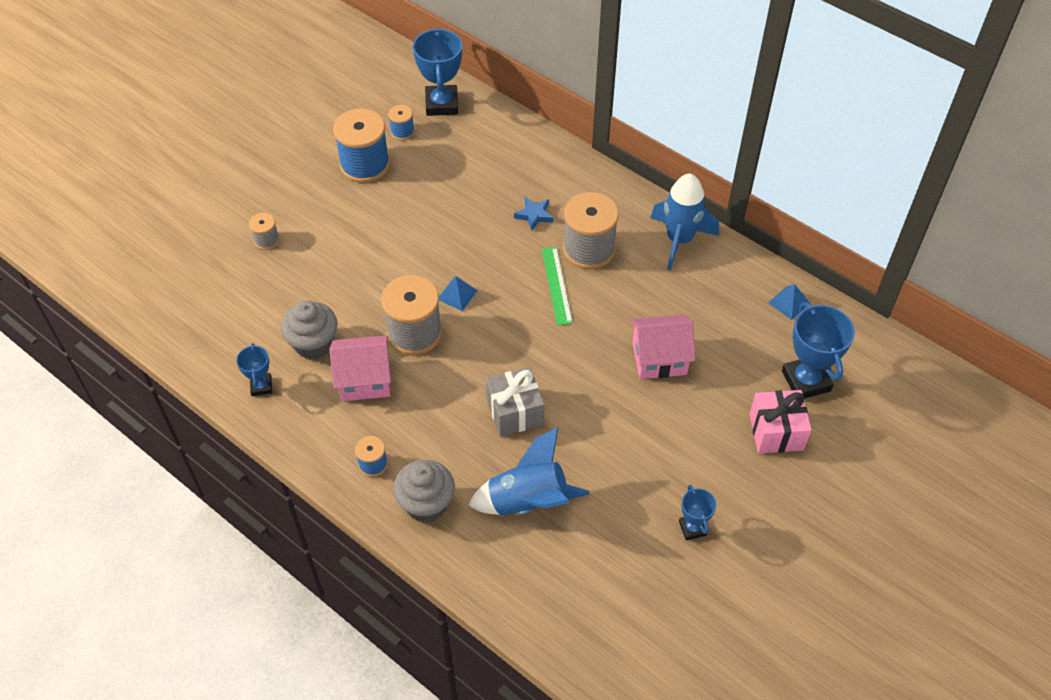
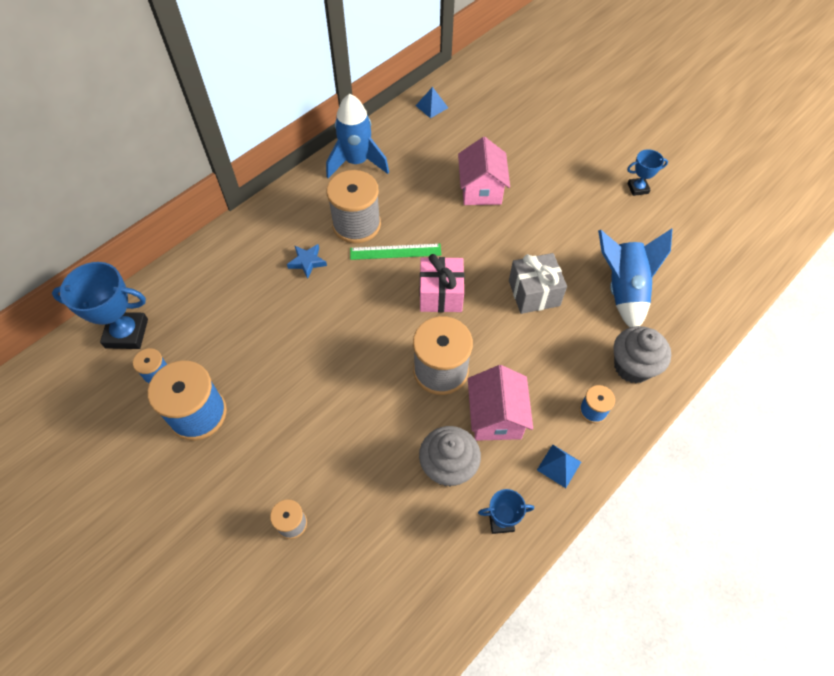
camera: 85 degrees left, 5 degrees up
blue pyramid [439,276,478,311] -> blue pyramid moved to [537,444,581,488]
pink gift [749,390,811,453] -> pink gift moved to [420,254,465,312]
blue trophy [782,302,855,399] -> none

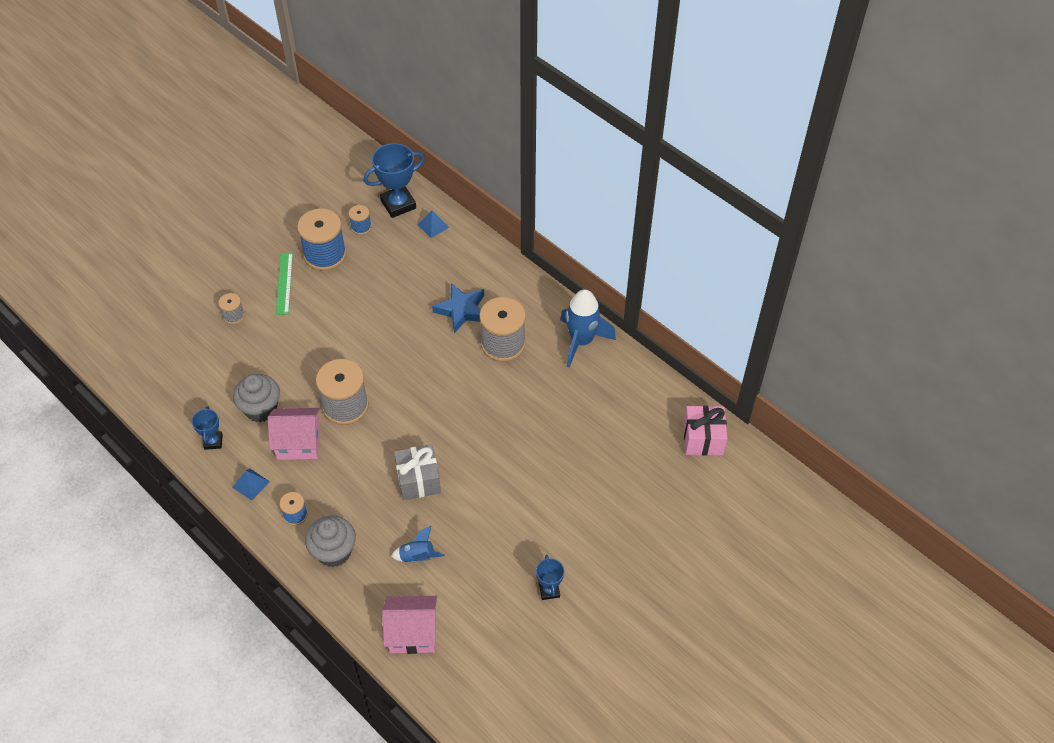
camera: 90 degrees right, 5 degrees down
blue trophy [52,262,148,349] -> blue trophy turned 60 degrees clockwise [364,143,425,218]
blue star [287,244,327,279] -> blue star [432,283,484,333], size x1.64
green ruler [350,244,441,260] -> green ruler moved to [276,253,293,315]
blue pyramid [415,87,448,118] -> blue pyramid moved to [418,210,449,238]
pink gift [420,254,465,312] -> pink gift moved to [683,405,727,456]
pink house [458,137,510,205] -> pink house moved to [383,596,437,654]
blue rocket [598,228,672,327] -> blue rocket [391,526,445,563], size x0.54

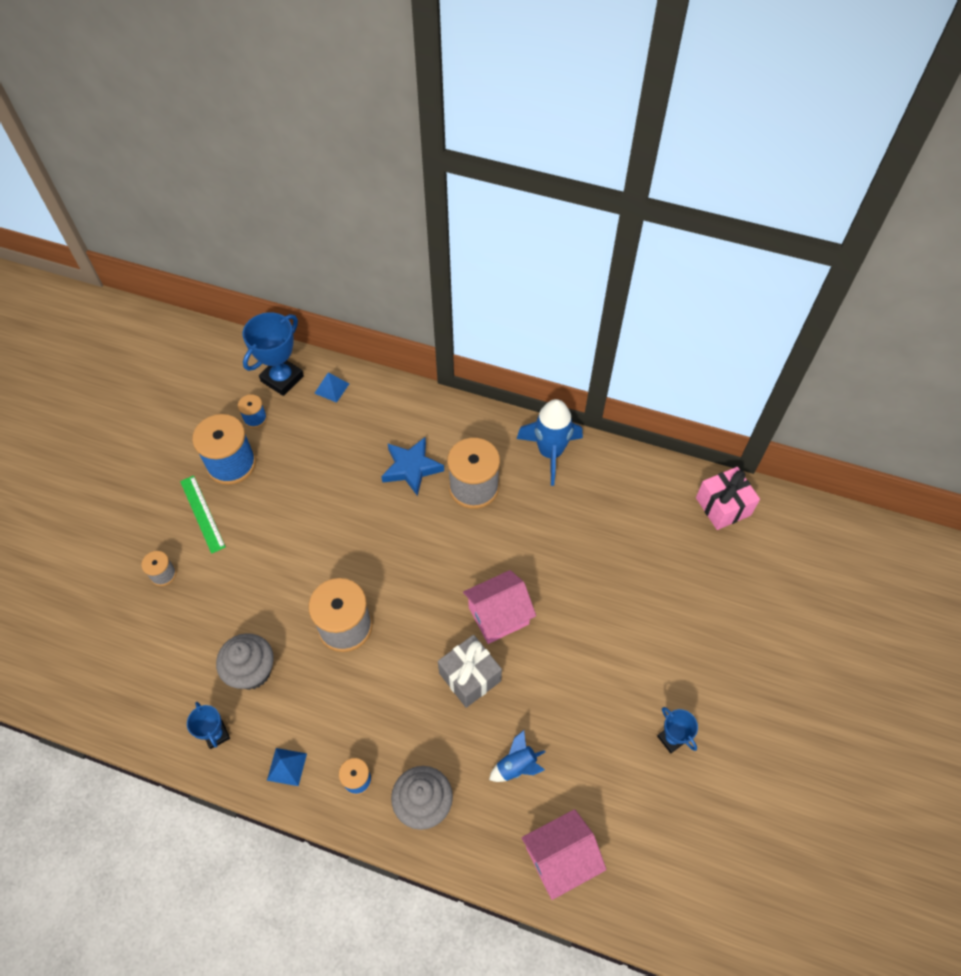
camera: 25 degrees left, 5 degrees up
pink house [268,408,320,460] -> pink house moved to [463,570,536,644]

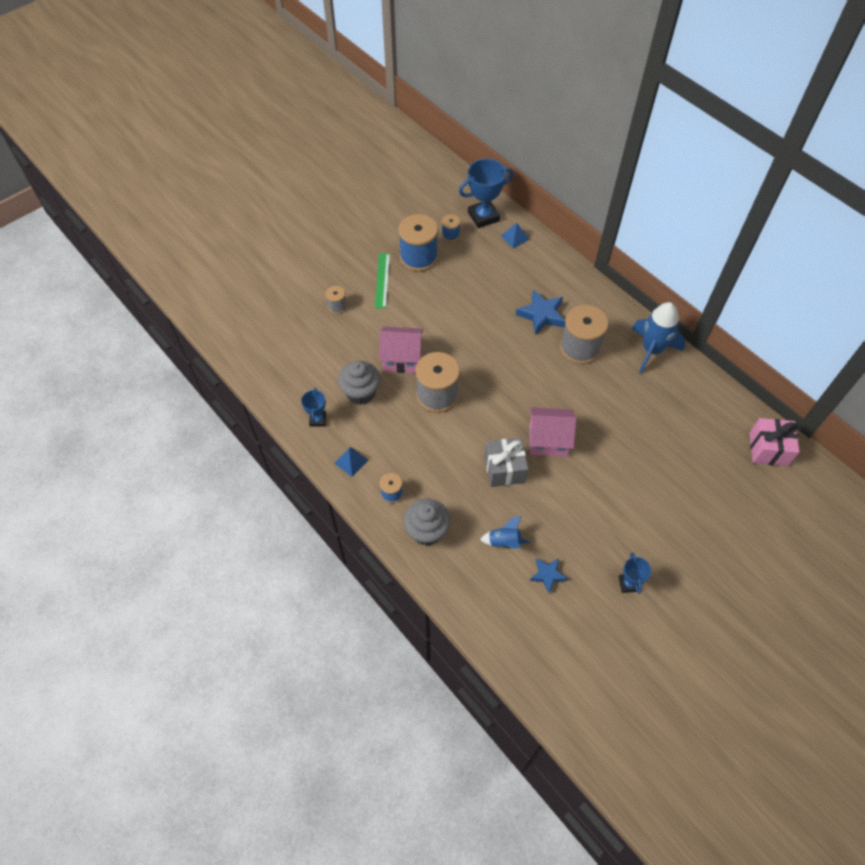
camera: 30 degrees right, 0 degrees up
pink house [522,809,606,900] -> pink house moved to [379,327,423,373]
none -> blue star [530,558,568,593]

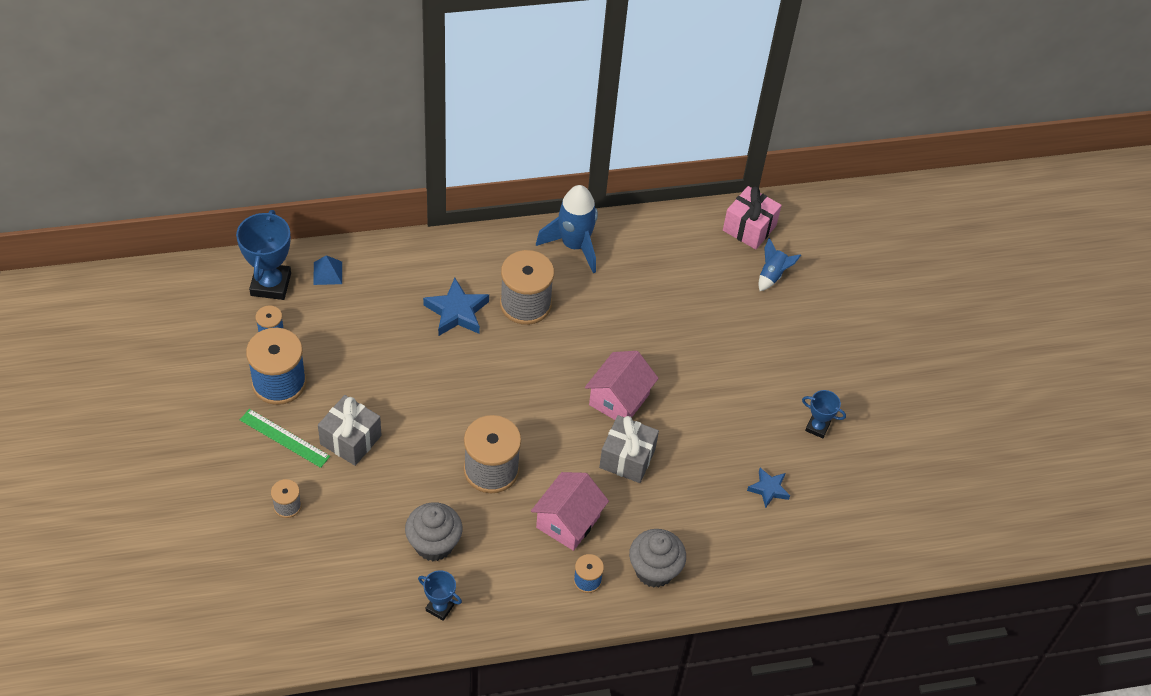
camera: 65 degrees left, 5 degrees down
blue pyramid [334,447,368,477] -> none
pink house [379,327,423,373] -> pink house moved to [531,472,609,551]
blue rocket [480,515,530,548] -> blue rocket moved to [758,238,801,291]
none -> grey gift [318,395,381,466]

